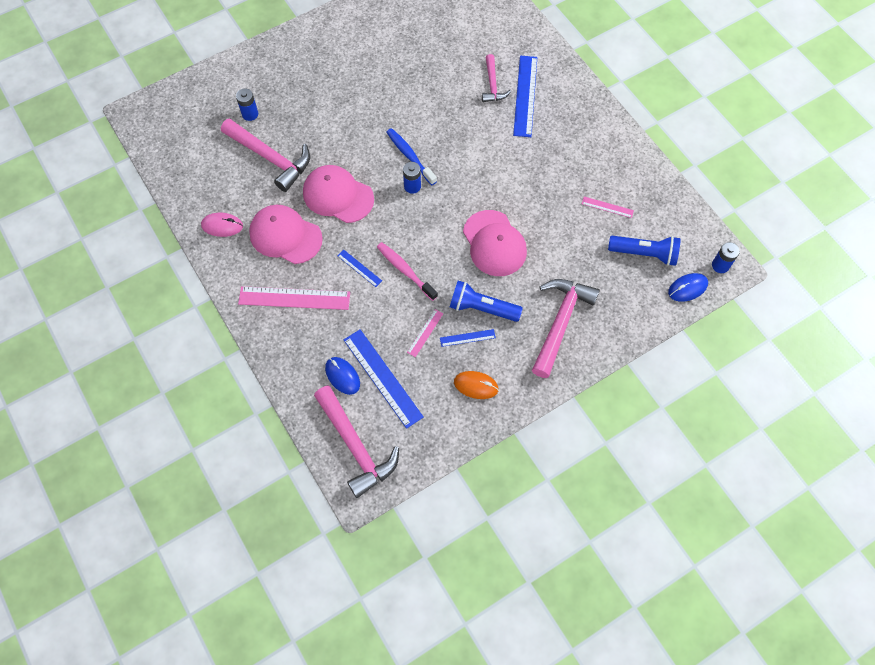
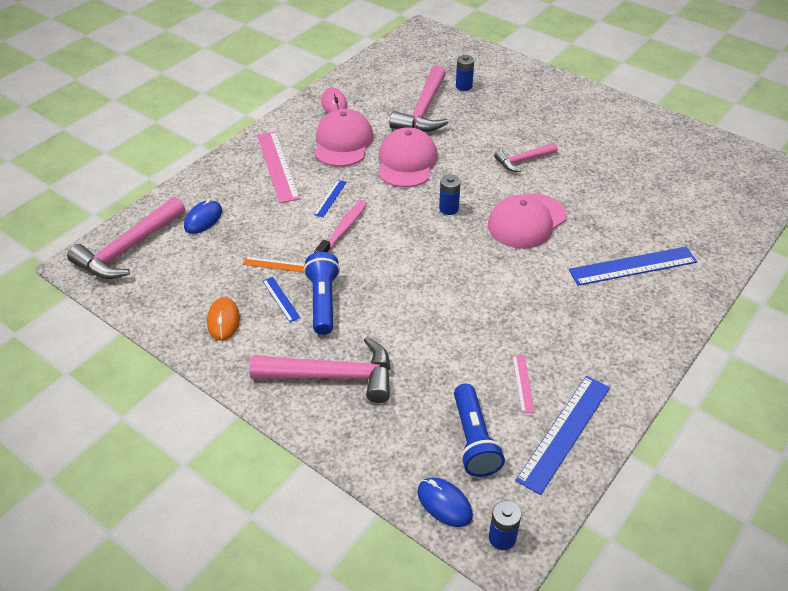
camera: 70 degrees right, 20 degrees down
blue ruler [344,329,424,429] -> blue ruler moved to [515,376,610,495]
blue toothbrush [387,128,437,185] -> none
pink ruler [407,309,443,357] -> orange ruler [243,257,305,272]
pink cap [463,210,527,276] -> pink cap moved to [488,193,567,249]
pink hammer [482,54,511,102] -> pink hammer moved to [494,143,558,172]

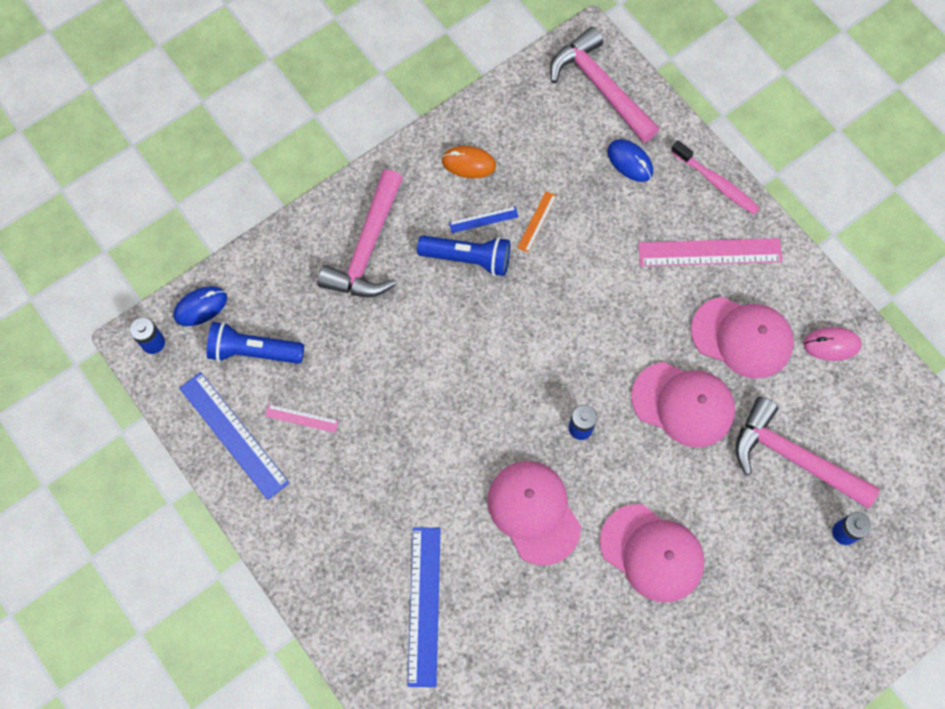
camera: 105 degrees right, 25 degrees up
blue ruler [314,180,347,217] -> none
pink toothbrush [314,200,367,253] -> pink toothbrush moved to [671,141,760,215]
pink hammer [494,143,558,172] -> pink cap [600,504,705,602]

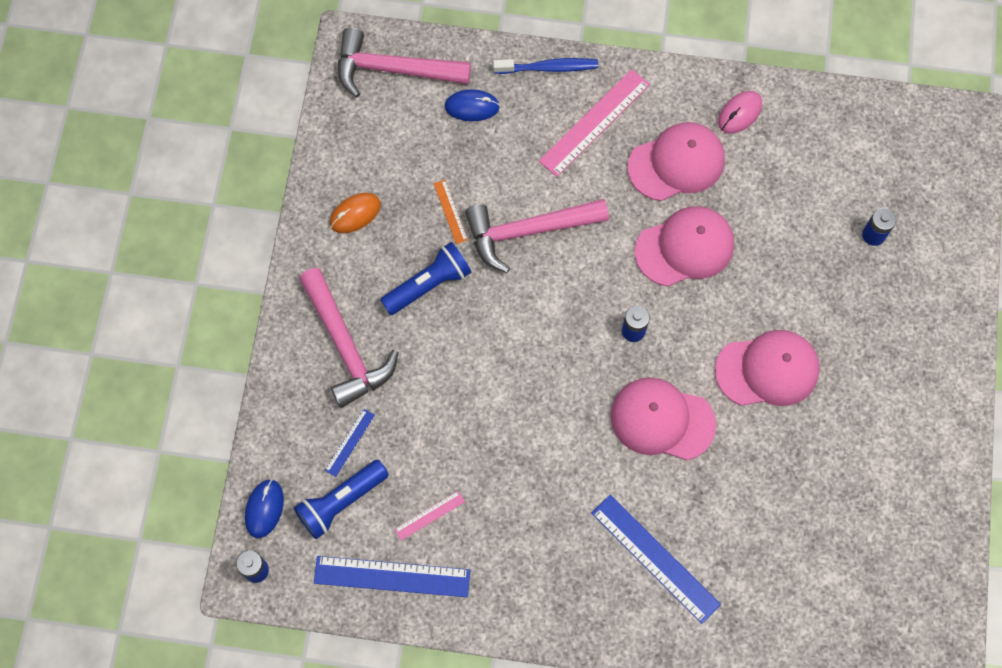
camera: 45 degrees left, 0 degrees up
blue ruler [449,206,519,233] -> blue ruler moved to [325,409,375,477]
pink toothbrush [671,141,760,215] -> blue toothbrush [493,58,598,74]
pink hammer [735,397,880,509] -> pink hammer moved to [465,199,609,273]

